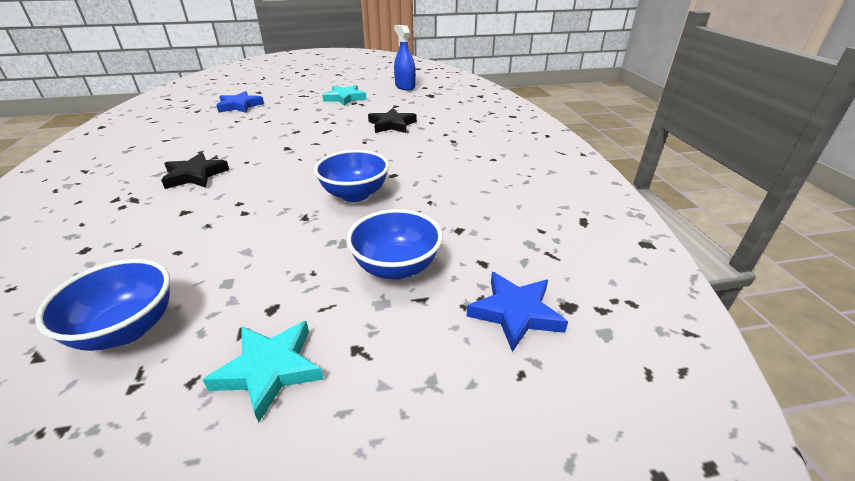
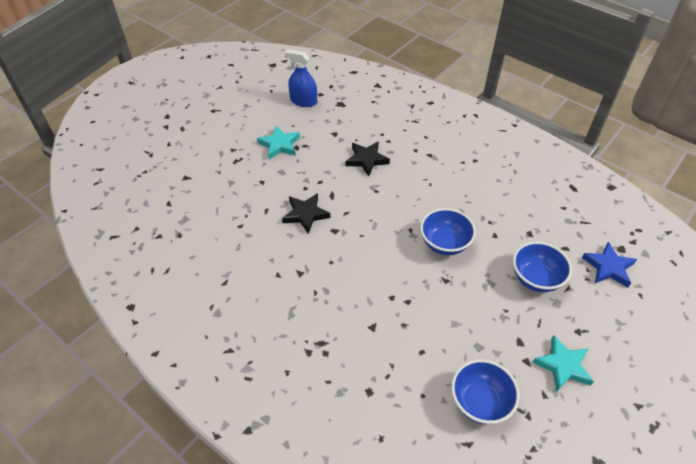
camera: 40 degrees left, 15 degrees up
black star [161,152,229,189] -> black star moved to [282,193,330,234]
blue star [216,91,264,113] -> none

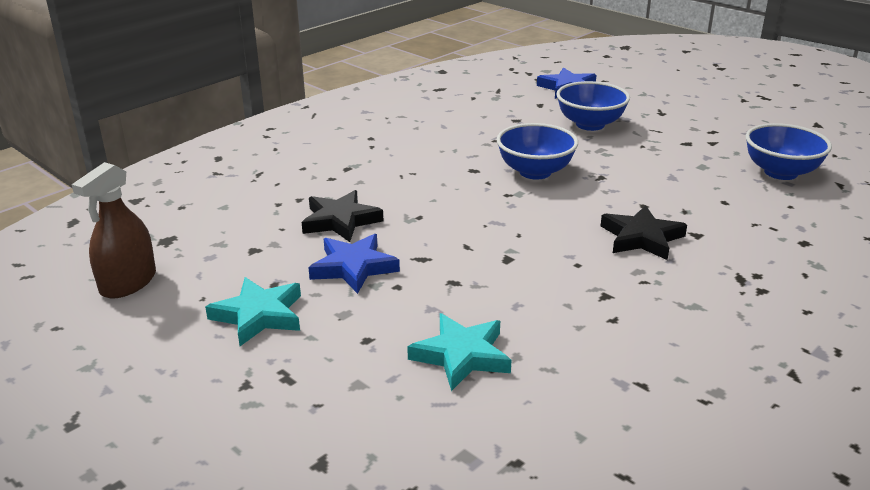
camera: 85 degrees left, 20 degrees down
black star [282,193,330,234] -> black star moved to [601,205,687,260]
blue spray bottle [285,49,317,107] -> brown spray bottle [72,162,156,298]
turquoise star [532,335,594,392] -> turquoise star moved to [407,313,511,391]
none -> blue star [308,234,400,294]

